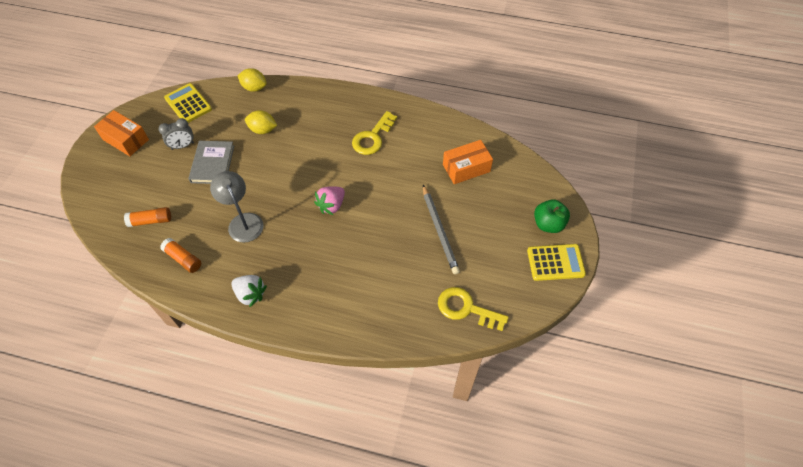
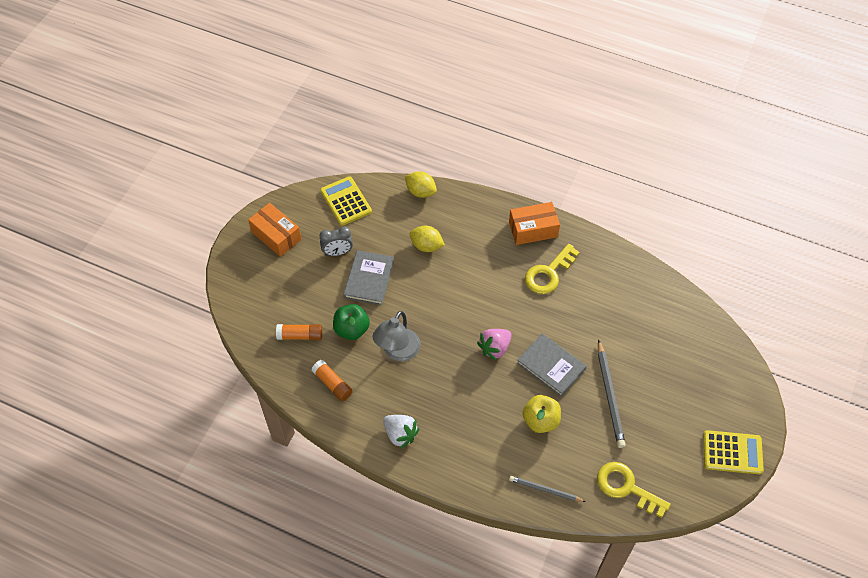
camera: 10 degrees right, 0 degrees up
grey lamp [210,171,263,243] -> grey lamp turned 135 degrees counterclockwise [372,311,421,361]
orange box [443,140,493,184] -> orange box moved to [509,202,560,245]
green apple [534,199,570,233] -> green apple moved to [333,304,370,340]
none -> grey pencil [509,476,586,502]
none -> grey book [517,333,586,397]
none -> yellow apple [522,395,561,433]

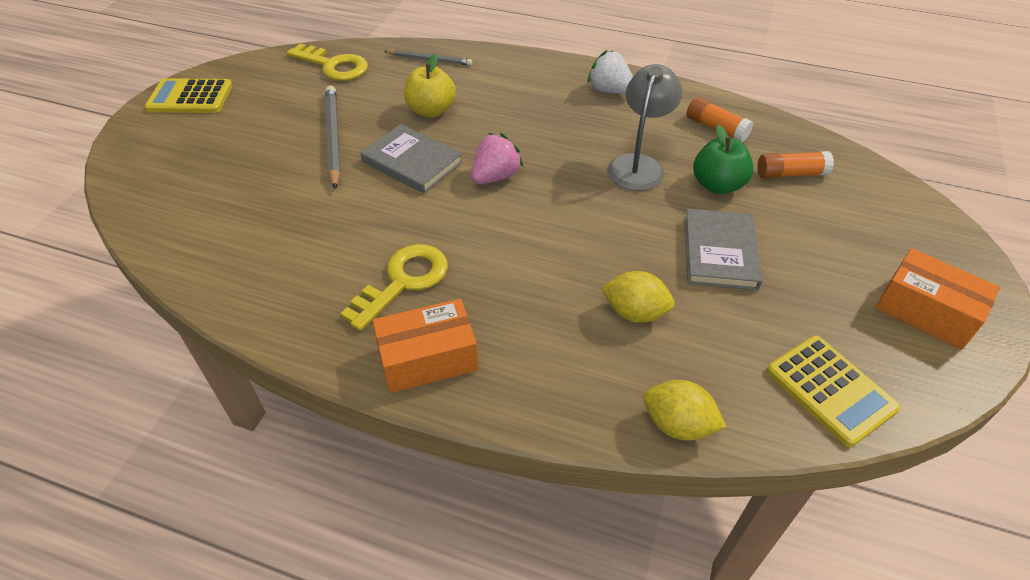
camera: 175 degrees right, 10 degrees down
grey clock [320,227,353,256] -> none

